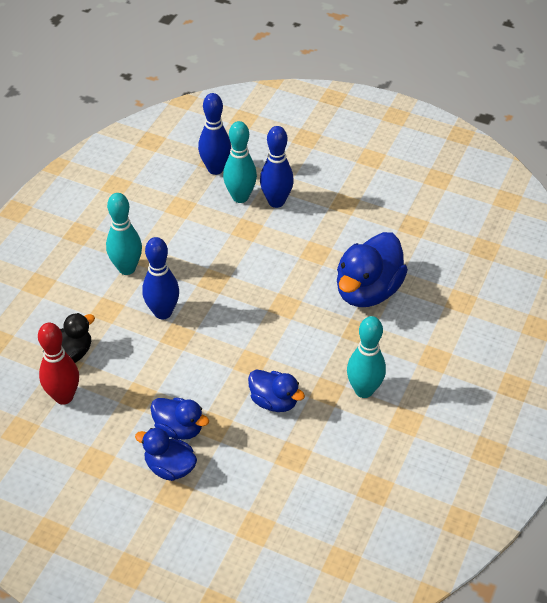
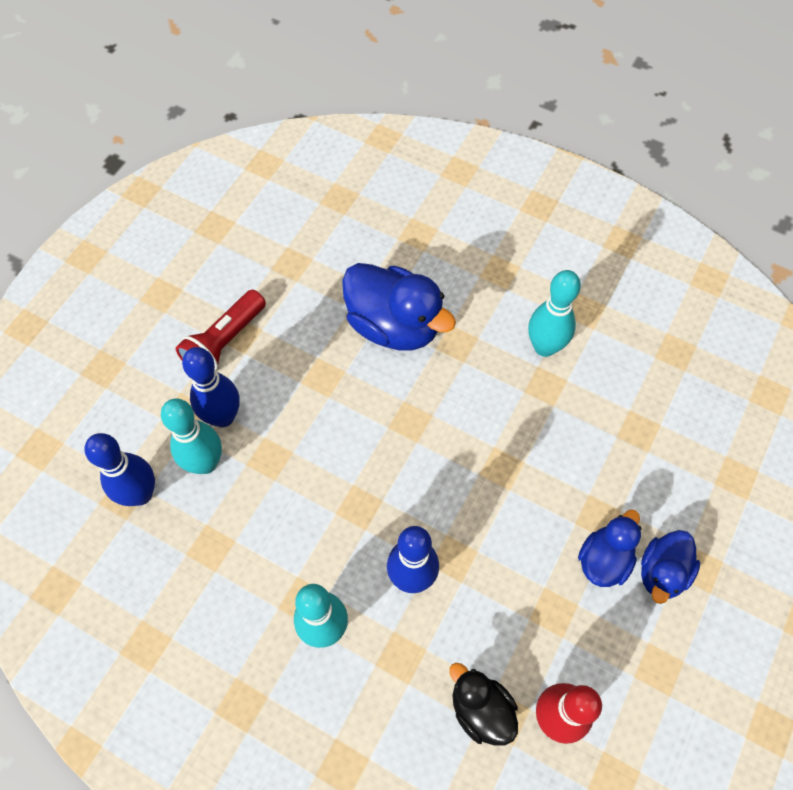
camera: 85 degrees left, 15 degrees up
blue duck [248,369,305,412] -> none
none -> red flashlight [176,290,266,370]

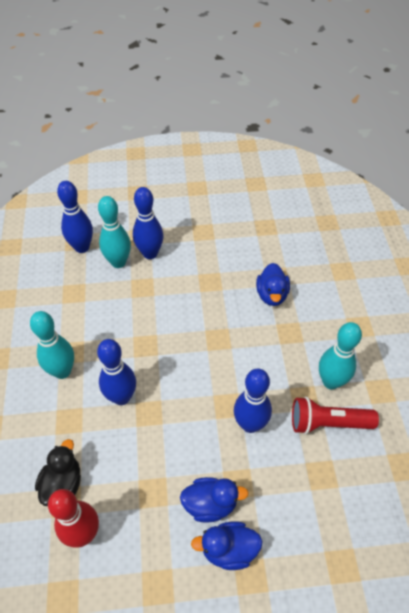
camera: 55 degrees right, 10 degrees down
red flashlight [176,290,266,370] -> red flashlight moved to [292,397,379,434]
blue duck [342,263,456,350] -> blue duck [256,263,290,306], size x0.58
none -> blue bowling pin [234,369,272,433]

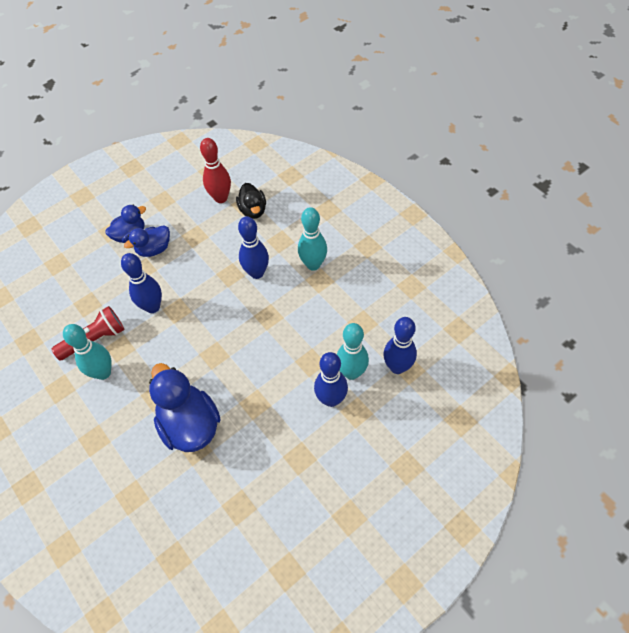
camera: 150 degrees right, 5 degrees up
blue duck [256,263,290,306] -> blue duck [149,363,221,452], size x1.71

